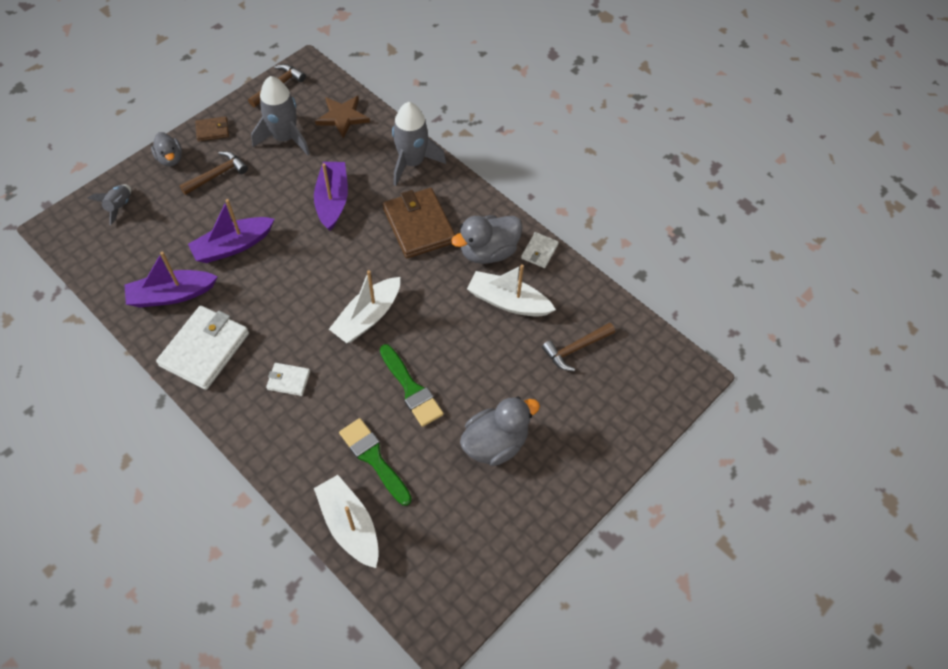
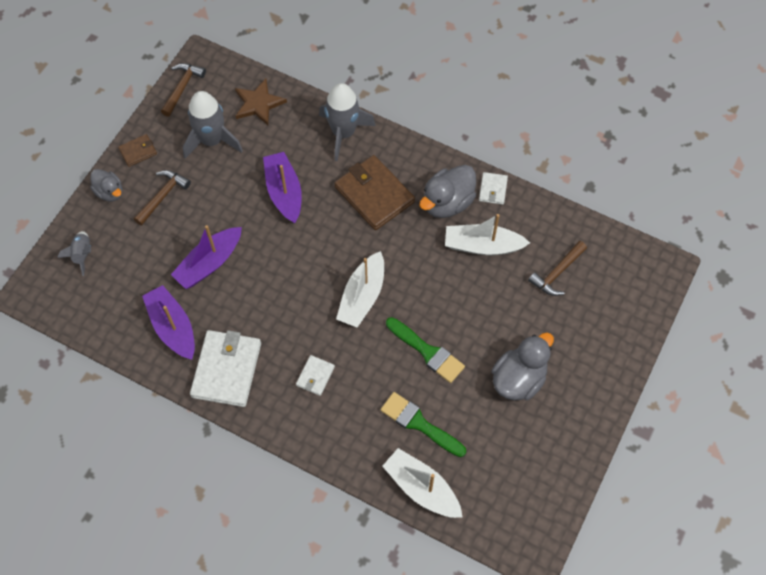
camera: 15 degrees left, 5 degrees up
purple boat [125,252,218,307] -> purple boat turned 90 degrees clockwise [142,285,195,360]
white wallet [266,363,310,396] -> white wallet turned 60 degrees counterclockwise [296,355,335,396]

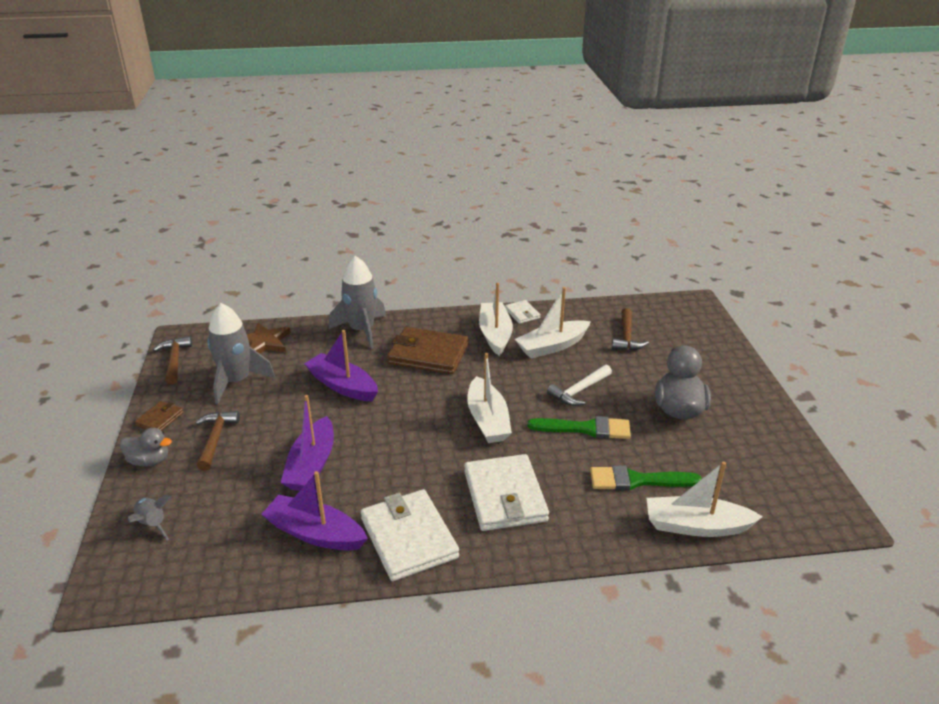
camera: 35 degrees left, 30 degrees down
white wallet [296,355,335,396] -> white wallet [464,454,549,531], size x2.05
grey duck [419,165,476,218] -> white boat [479,283,513,356]
none -> white hammer [547,364,612,406]

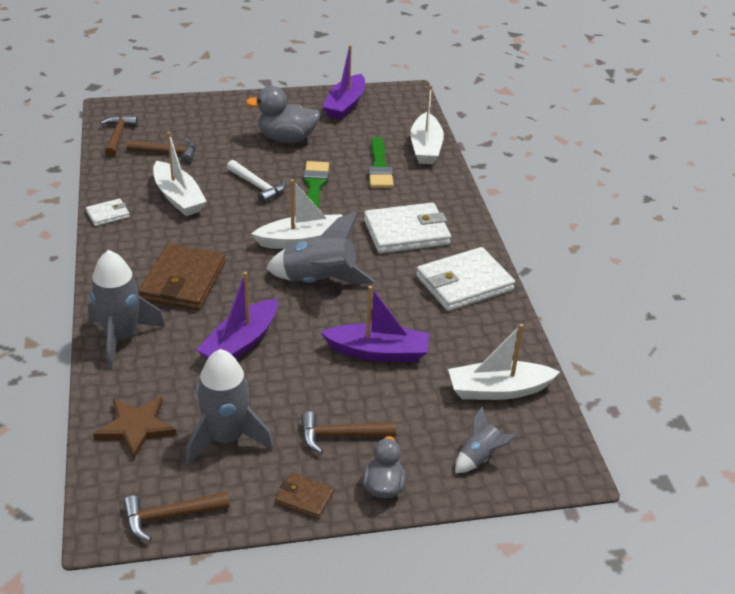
camera: 95 degrees left, 5 degrees up
purple boat [261,471,368,550] -> purple boat moved to [322,45,365,120]
white boat [479,283,513,356] -> white boat moved to [448,324,560,400]
none -> brown hammer [100,115,138,157]
none -> grey rocket [266,211,375,284]

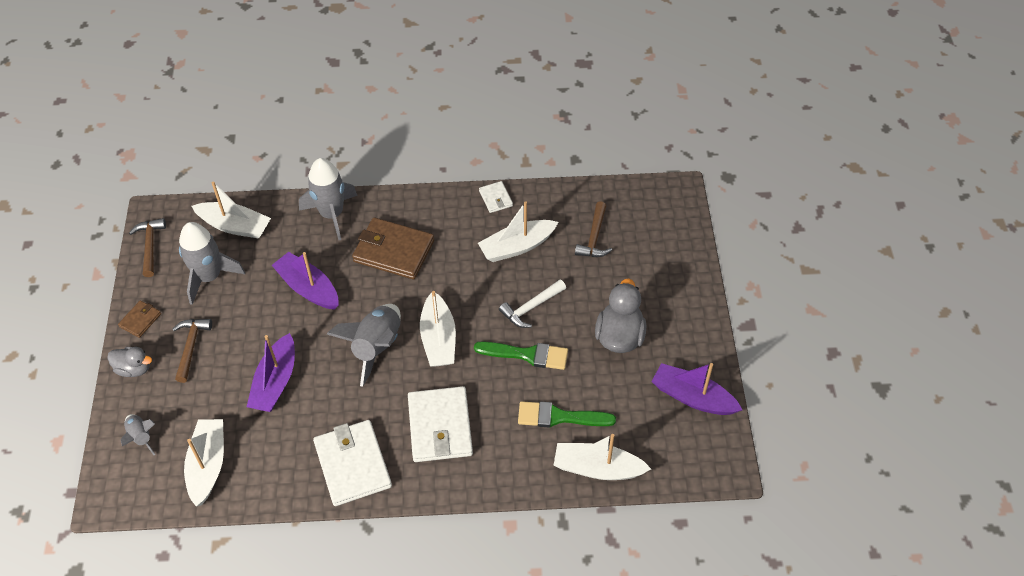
camera: 100 degrees right, 15 degrees up
brown star [93,396,177,459] -> white boat [192,182,271,239]
brown hammer [100,115,138,157] -> none

